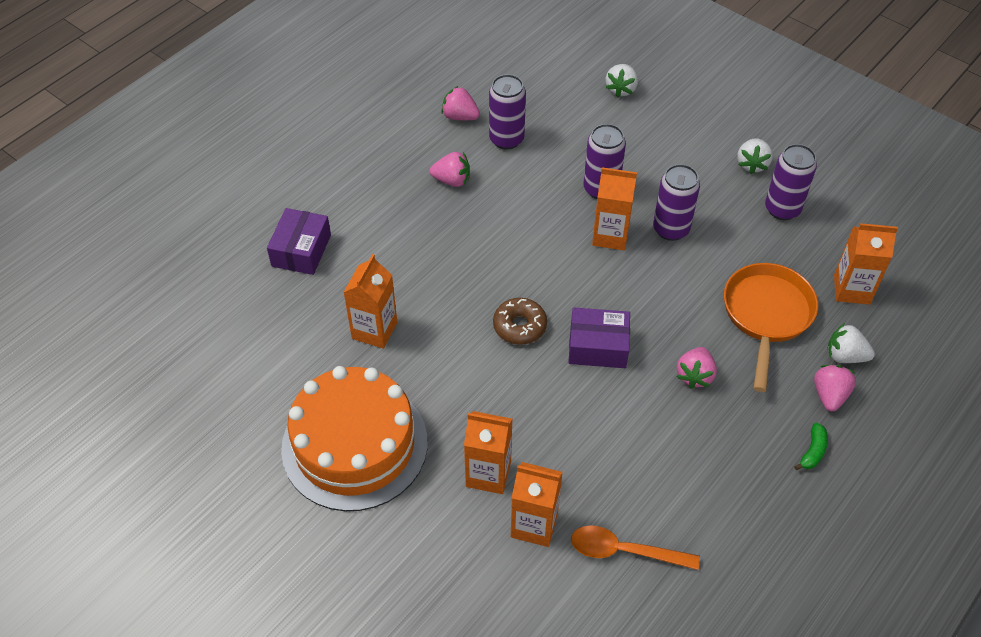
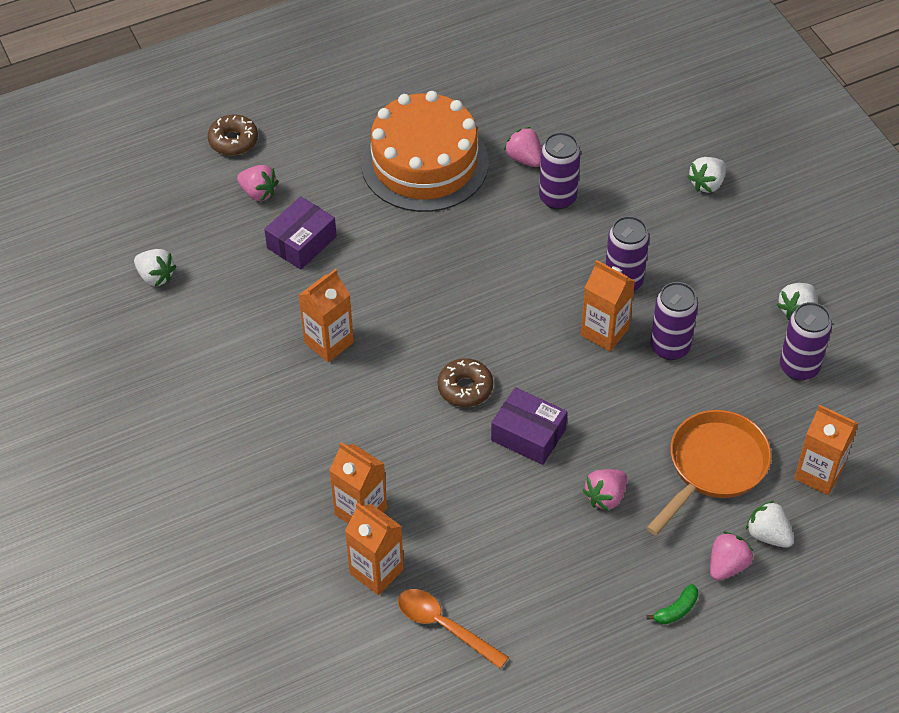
camera: 25 degrees right, 0 degrees up
orange cake [281,366,428,511] -> orange cake moved to [361,91,489,212]
pink strawberry [430,152,470,187] -> pink strawberry moved to [237,165,279,202]
none -> white strawberry [134,249,176,287]
none -> brown donut [208,115,258,155]

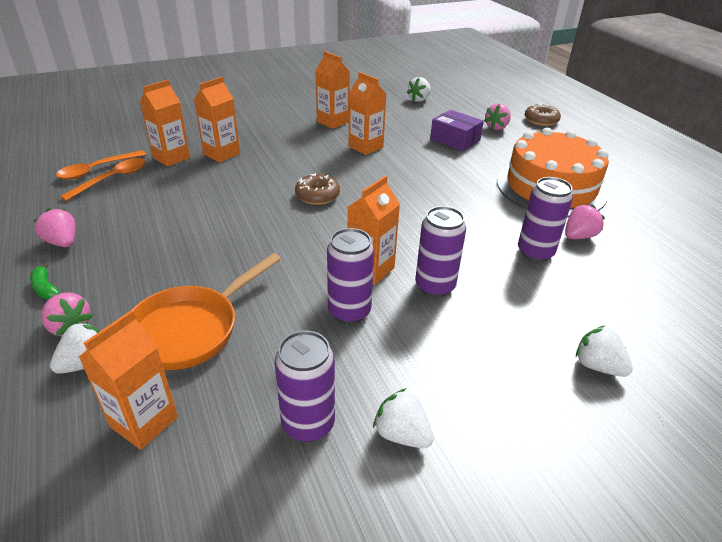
camera: 90 degrees right, 15 degrees down
purple box [491,387,567,465] -> none
pink strawberry [583,469,627,511] -> pink strawberry moved to [33,208,75,247]
orange pan [646,410,771,535] -> orange pan turned 90 degrees clockwise [131,253,281,370]
none -> orange spoon [56,150,147,180]
none -> orange carton [315,51,350,129]

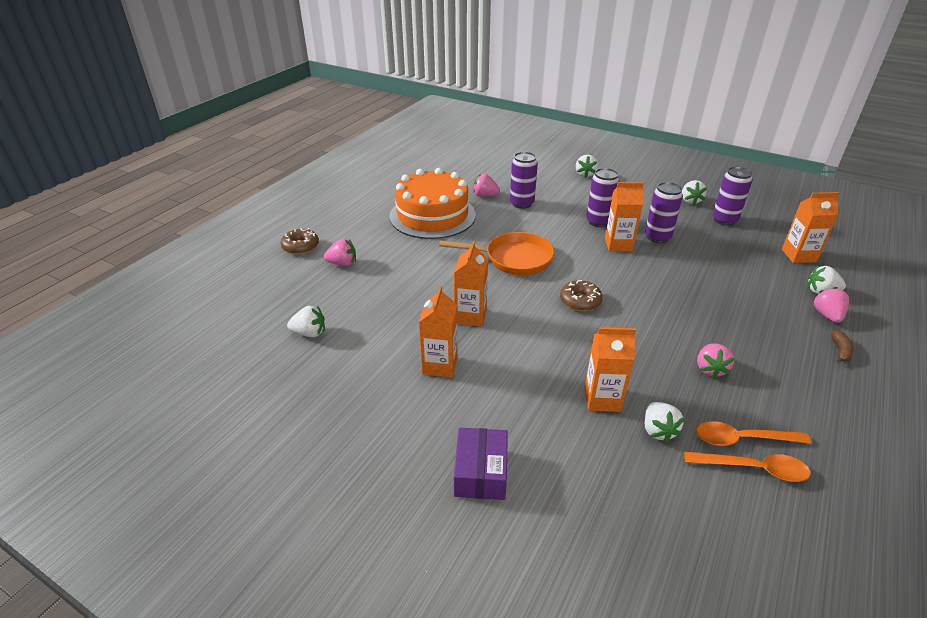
camera: 125 degrees left, 0 degrees up
green banana [30,263,60,299] -> brown banana [831,330,854,363]
pink strawberry [33,208,75,247] -> pink strawberry moved to [697,343,735,379]
orange pan [131,253,281,370] -> orange pan moved to [439,232,554,275]
orange carton [140,80,190,167] -> white strawberry [644,402,684,443]
purple box [430,110,484,151] -> purple box moved to [454,428,508,500]

